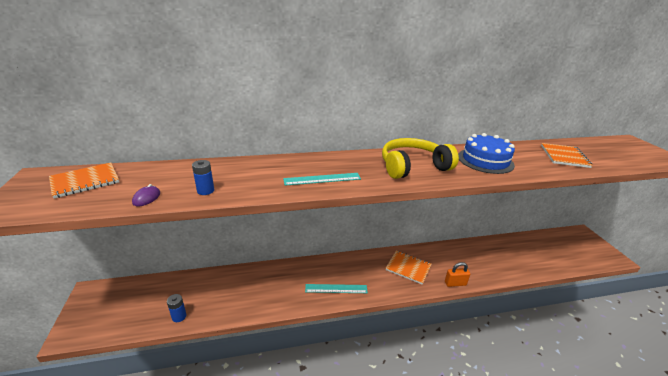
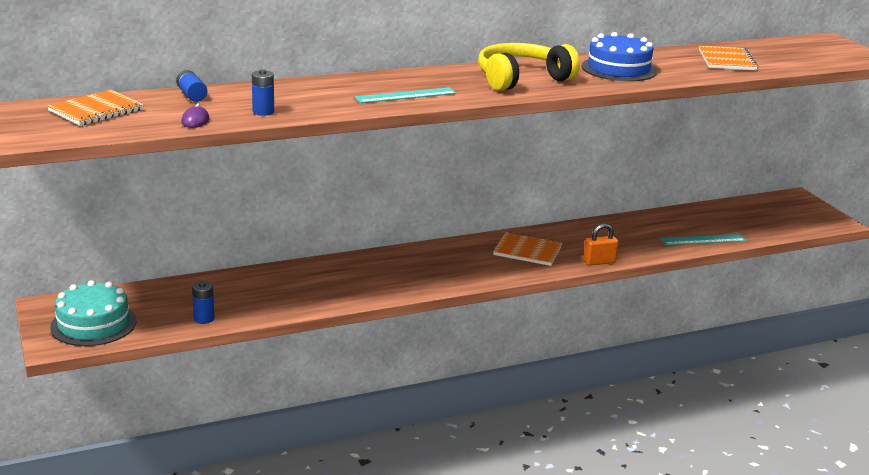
camera: 10 degrees left, 5 degrees down
turquoise ruler [305,284,368,293] -> turquoise ruler moved to [660,234,746,245]
none -> turquoise cake [50,280,137,346]
none -> blue battery [176,70,207,102]

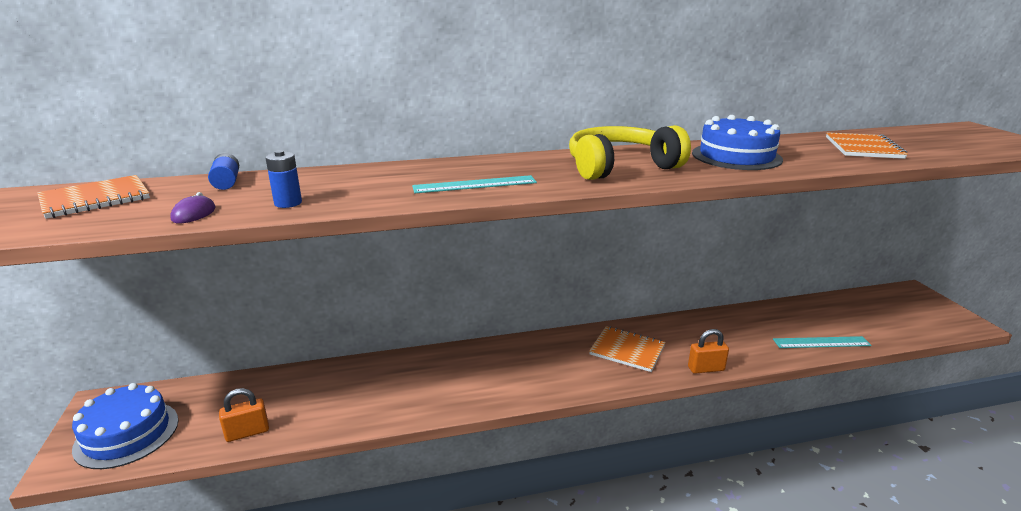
camera: 10 degrees right, 0 degrees up
turquoise cake [50,280,137,346] -> blue cake [72,383,179,469]
blue battery [192,281,214,324] -> orange padlock [219,388,269,442]

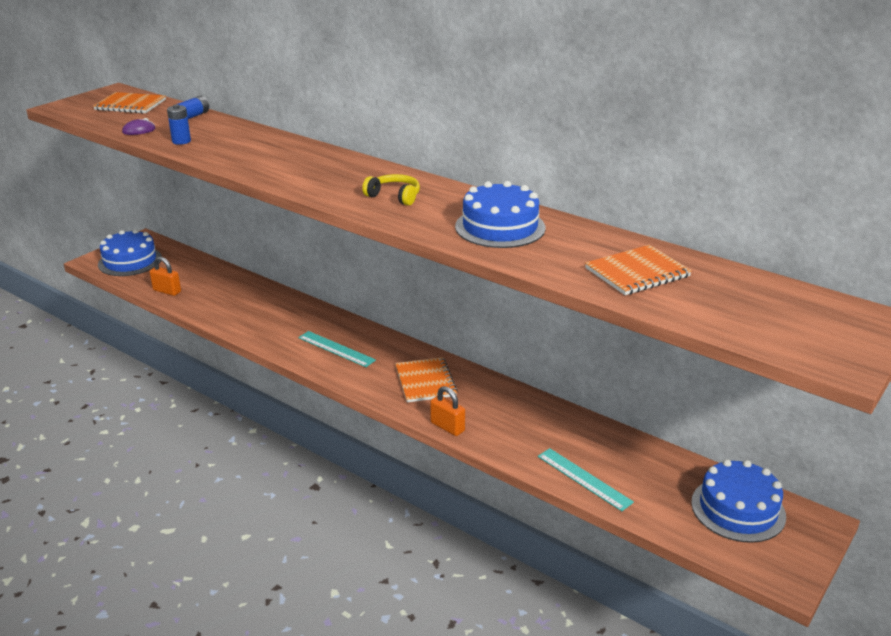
camera: 50 degrees right, 5 degrees up
turquoise ruler [412,175,537,193] -> turquoise ruler moved to [298,331,376,367]
yellow headphones [569,125,691,180] -> yellow headphones [362,174,420,206], size x0.52
none -> blue cake [691,459,786,543]

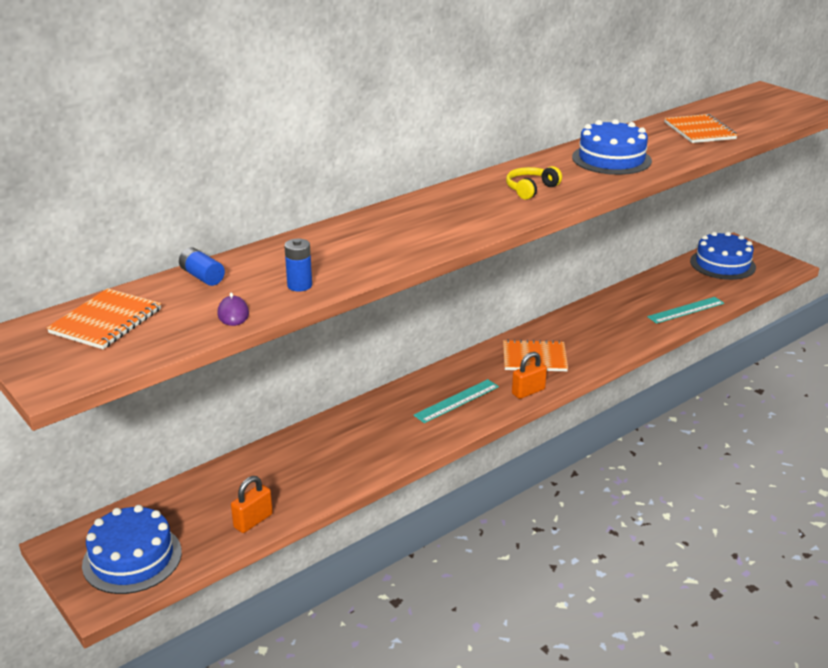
camera: 75 degrees left, 0 degrees up
orange padlock [430,386,465,436] -> orange padlock moved to [512,352,547,399]

